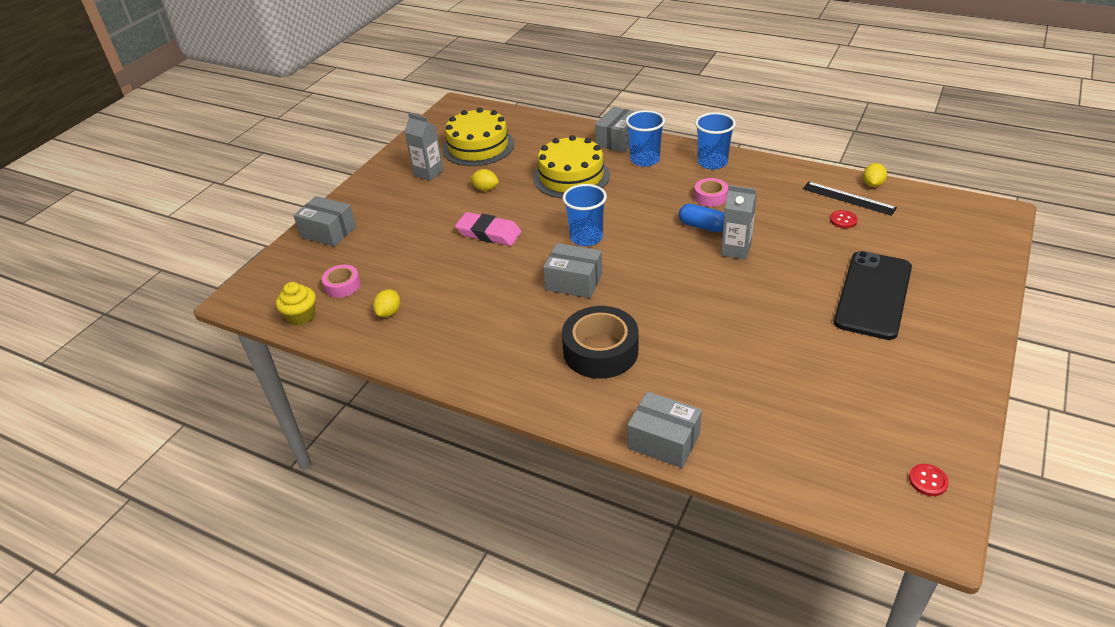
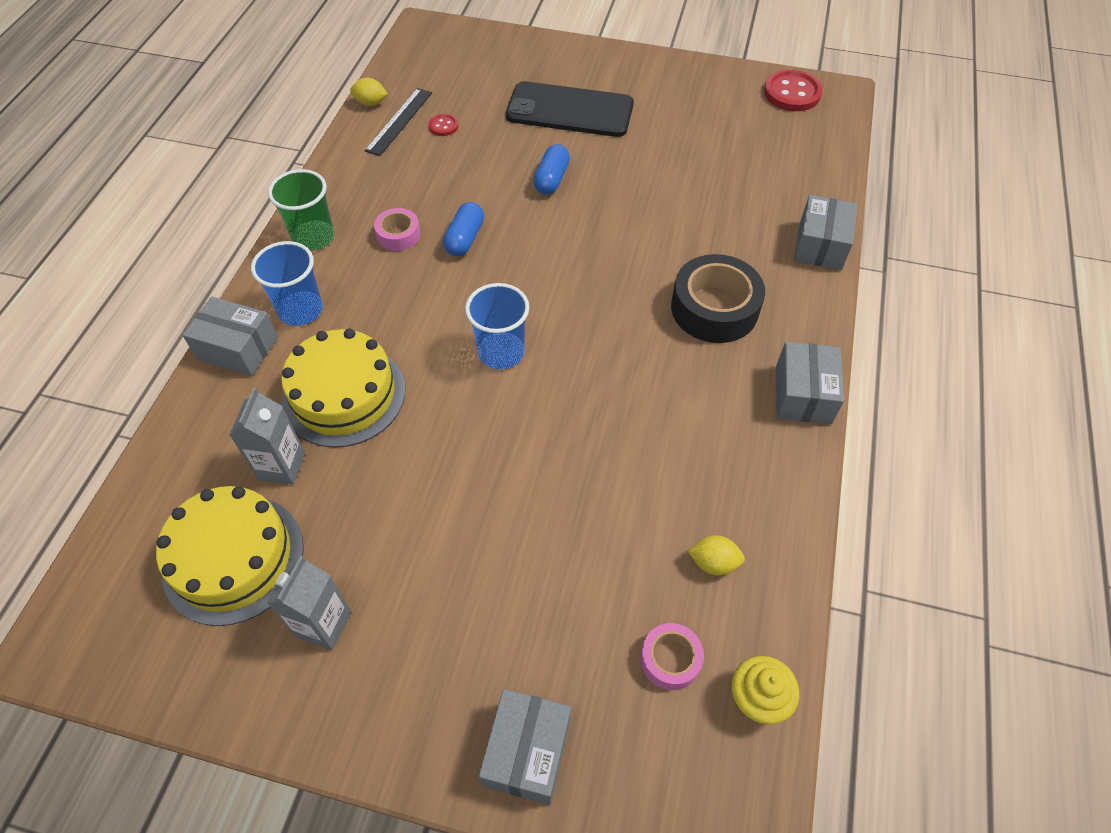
camera: 105 degrees left, 15 degrees up
pink eraser [455,212,522,246] -> none
yellow lemon [470,169,499,191] -> none
grey box [543,243,602,298] -> grey box moved to [776,342,844,424]
blue cup [695,112,736,170] -> green cup [268,169,334,251]
grey carton [721,185,757,260] -> grey carton moved to [229,387,305,485]
red button [909,464,949,496] -> red button [764,70,823,111], size x1.97
none -> blue capsule [533,144,570,195]

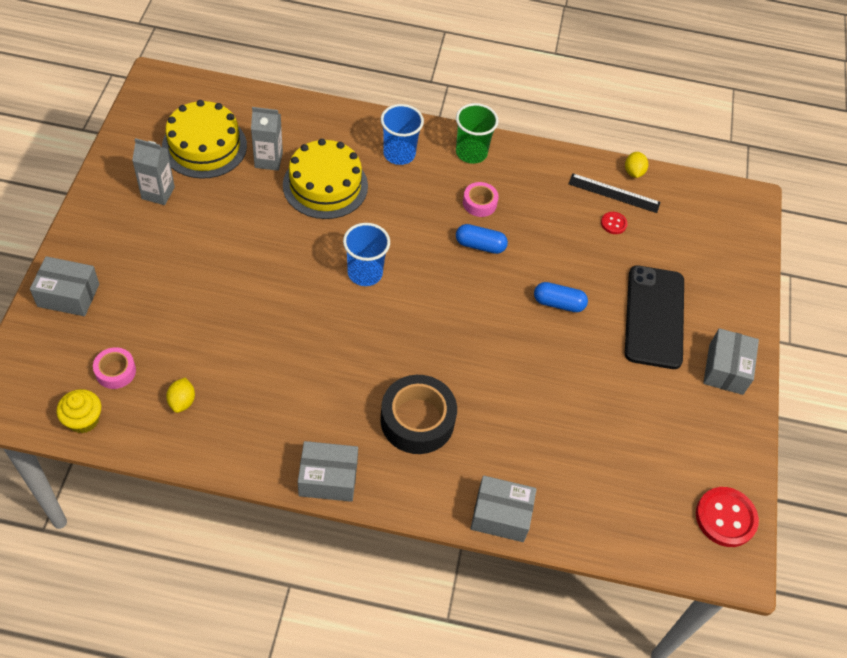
camera: 80 degrees right, 0 degrees up
grey box [182,297,278,376] -> grey box moved to [703,328,759,395]

